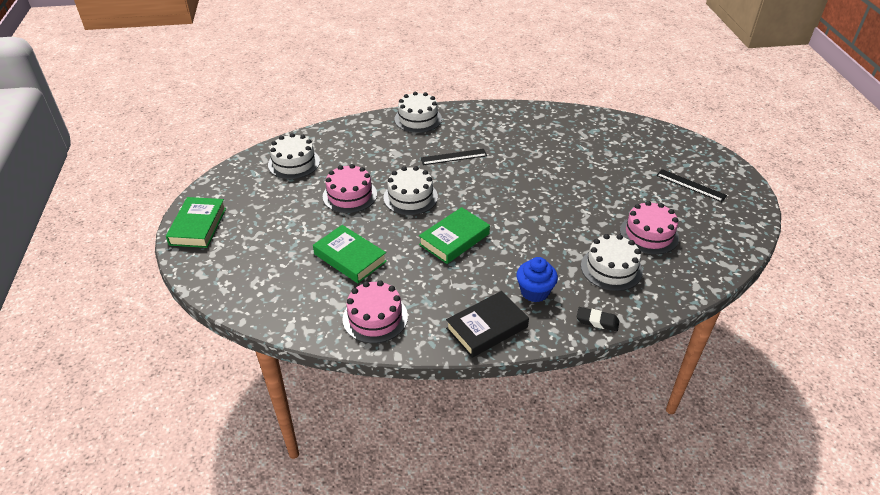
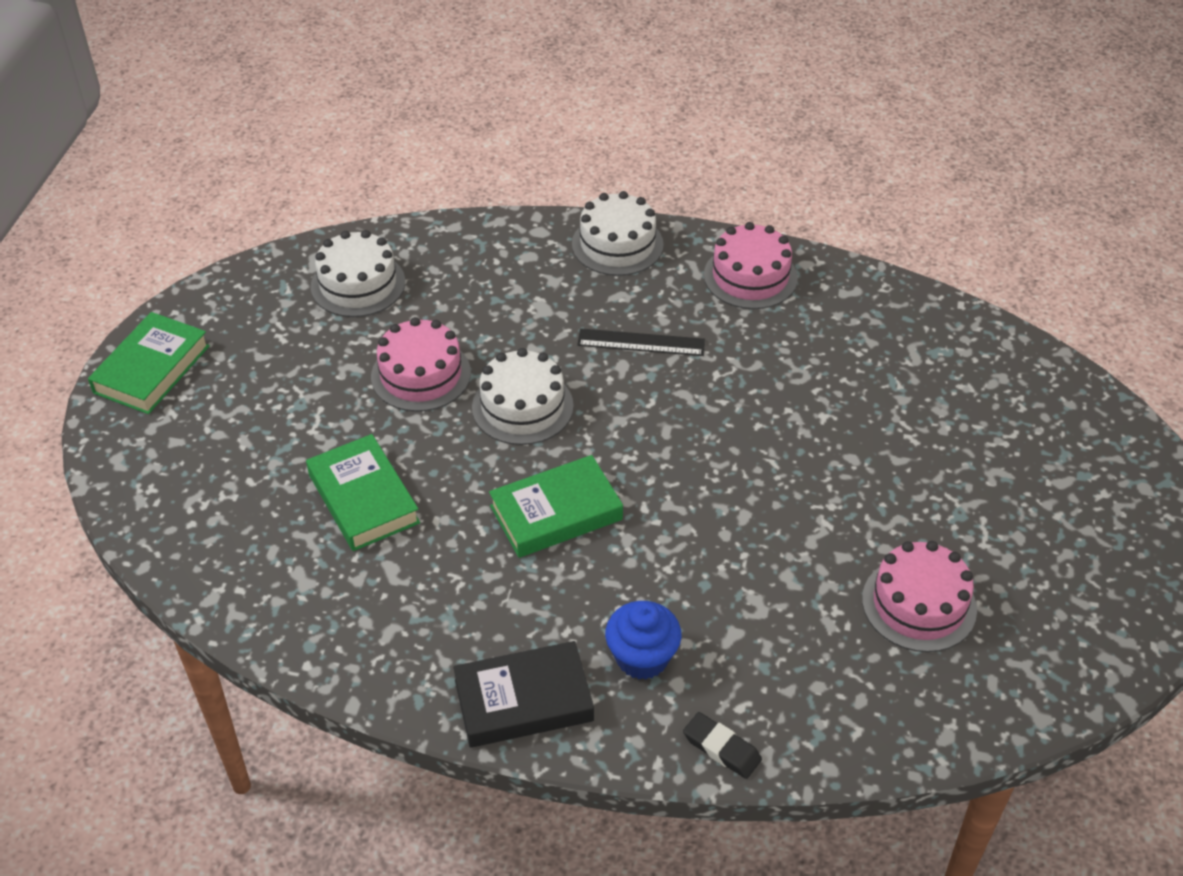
camera: 20 degrees right, 5 degrees up
pink cake [343,280,408,343] -> pink cake moved to [704,222,798,309]
white cake [581,234,643,291] -> none
black ruler [656,169,727,202] -> none

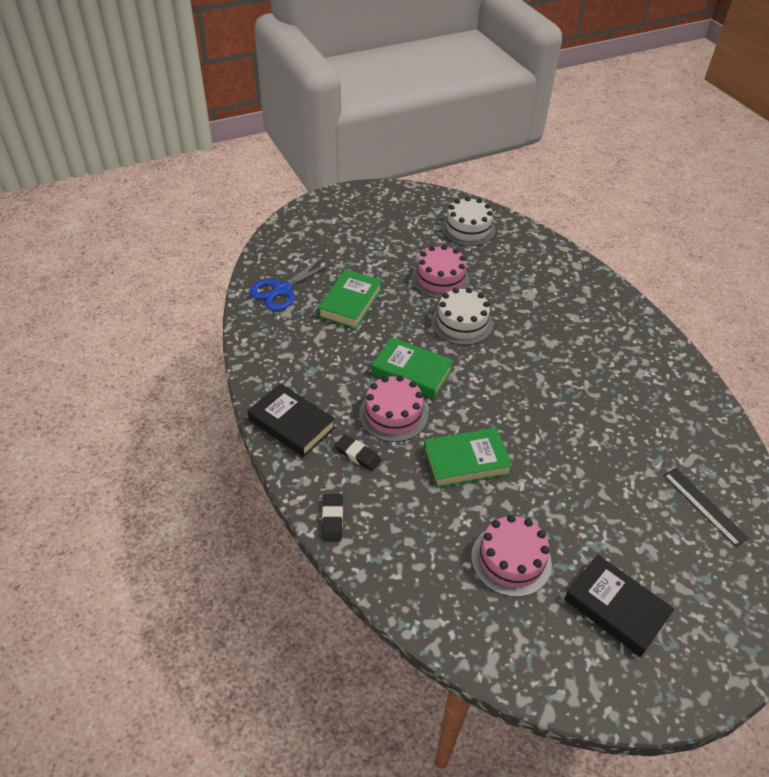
camera: 50 degrees right, 0 degrees up
green book [88,312,210,414] -> green book moved to [424,428,513,488]
white cake [572,191,664,276] -> none
black ruler [577,329,705,356] -> black ruler moved to [663,468,749,547]
blue cupcake [605,601,682,680] -> black eraser [335,434,381,471]
pink cake [704,222,798,309] -> pink cake moved to [359,375,428,442]
none -> blue scissors [249,256,335,311]
none -> black book [564,555,674,657]

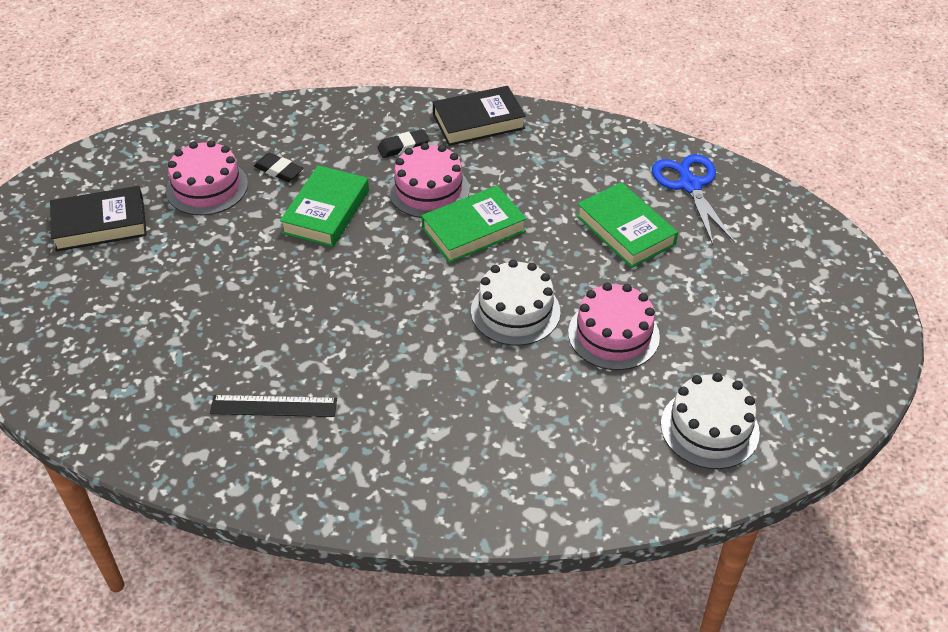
camera: 125 degrees right, 0 degrees up
black eraser [322,494,343,541] -> black eraser moved to [254,153,303,182]
black ruler [663,468,749,547] -> black ruler moved to [210,395,337,417]

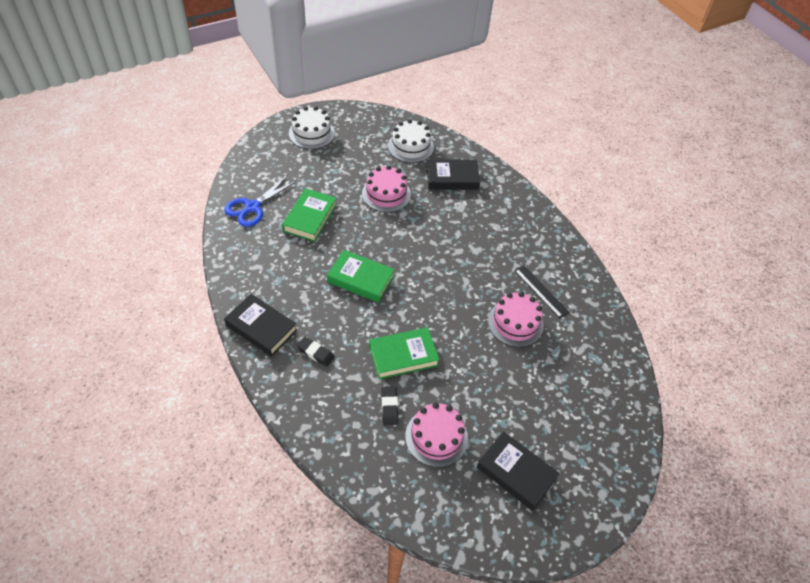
camera: 130 degrees left, 5 degrees up
pink cake [388,143,470,218] -> pink cake moved to [488,292,544,347]
white cake [471,260,560,346] -> white cake moved to [289,106,335,149]
none -> black book [427,159,480,190]

